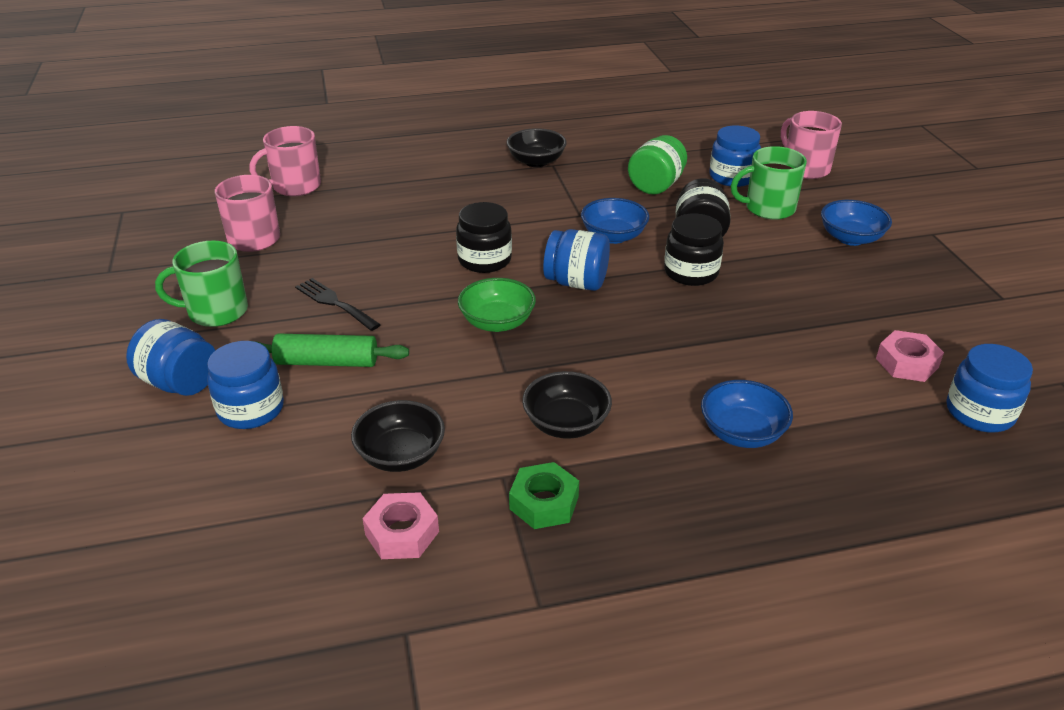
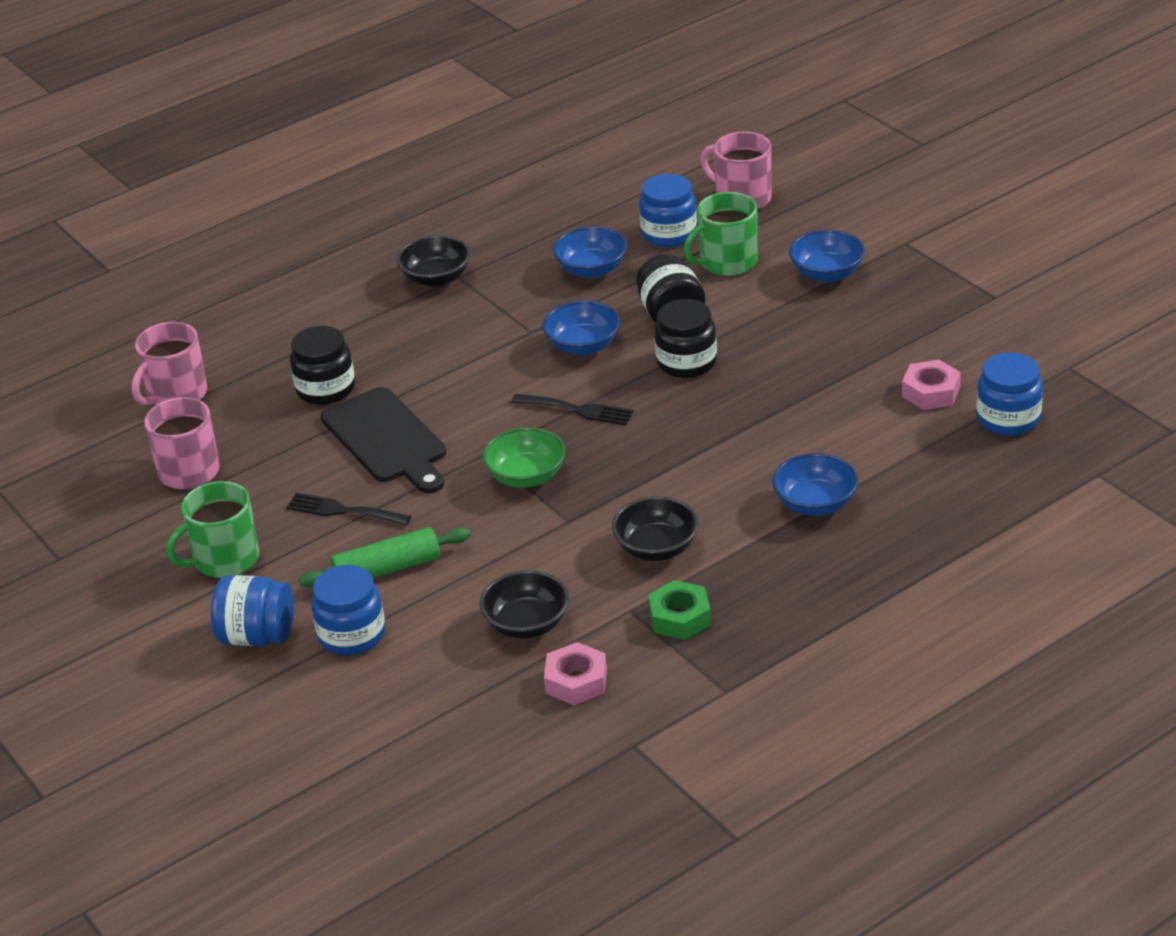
camera: 20 degrees left, 0 degrees up
black jar [456,202,512,273] -> black jar moved to [290,326,355,405]
blue jar [543,229,610,291] -> black fork [511,394,634,425]
green jar [628,135,687,195] -> blue bowl [553,226,627,278]
none -> black cutting board [321,387,446,493]

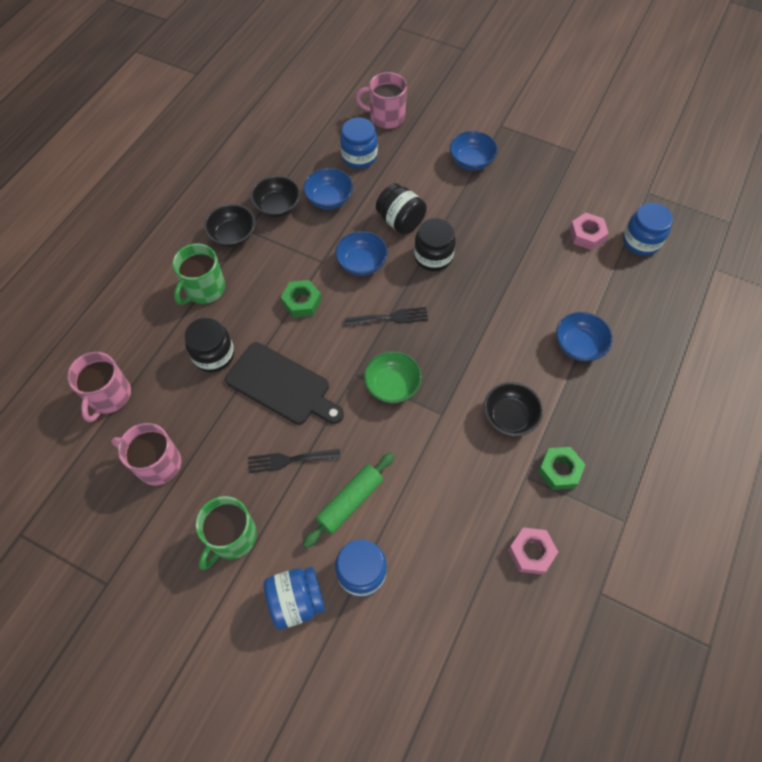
camera: 30 degrees left, 25 degrees up
black bowl [480,570,569,639] -> black bowl moved to [250,175,301,217]
green mug [684,192,758,276] -> green mug moved to [173,244,225,305]
none -> green nut [281,280,321,318]

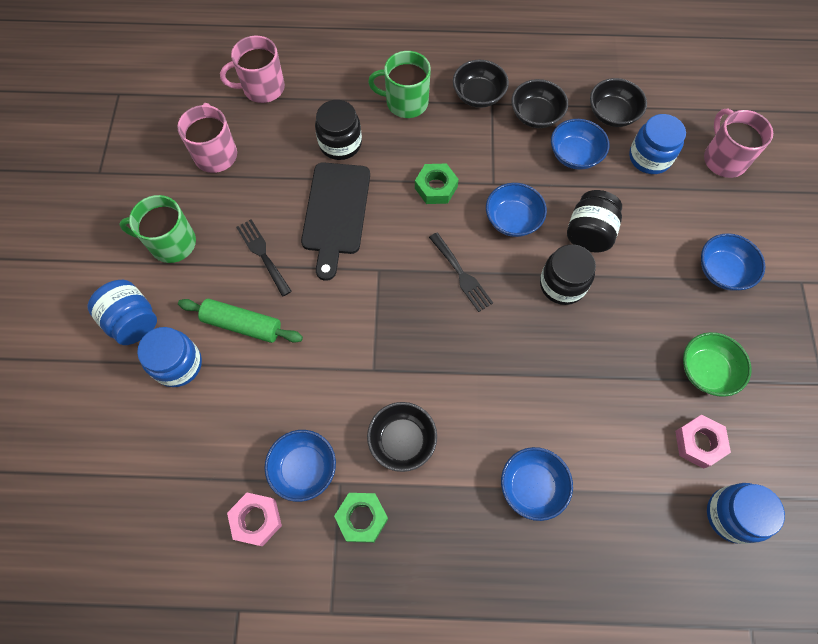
camera: 65 degrees right, 5 degrees up
green bowl [364,351,422,403] -> green bowl moved to [683,332,752,397]
none -> blue bowl [264,430,336,502]
none -> black bowl [590,78,647,127]

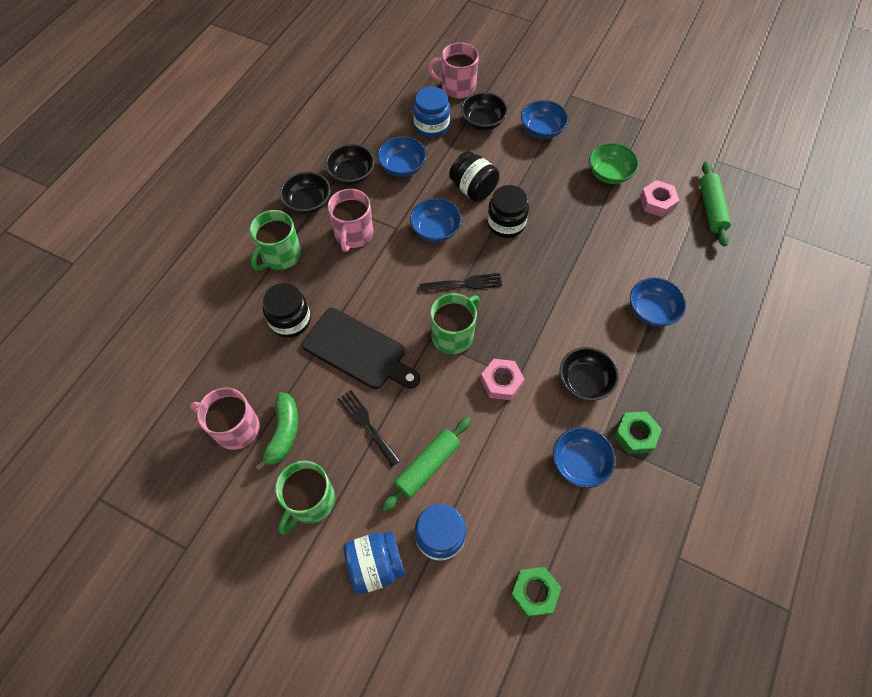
camera: 65 degrees left, 5 degrees down
pink mug [220,36,285,103] -> pink mug moved to [328,189,373,252]
pink nut [227,493,282,546] -> pink nut moved to [481,359,524,400]
black fork [236,219,292,297] -> black fork turned 60 degrees clockwise [338,390,400,466]
green nut [415,163,459,204] -> green nut moved to [510,567,561,617]
black bowl [590,78,647,127] -> black bowl moved to [461,92,508,130]
blue jar [707,483,785,544] -> green rolling pin [700,162,731,246]
none -> green banana [255,392,298,471]
none -> green mug [430,293,480,354]

